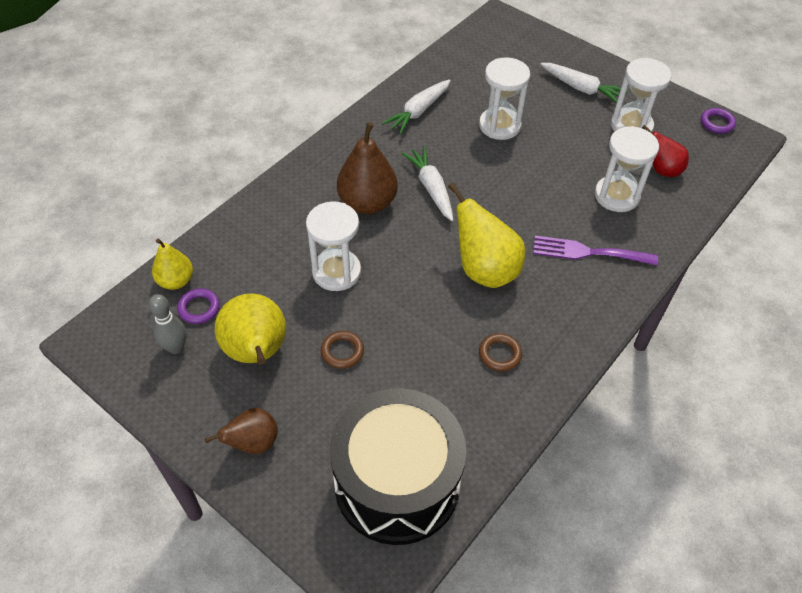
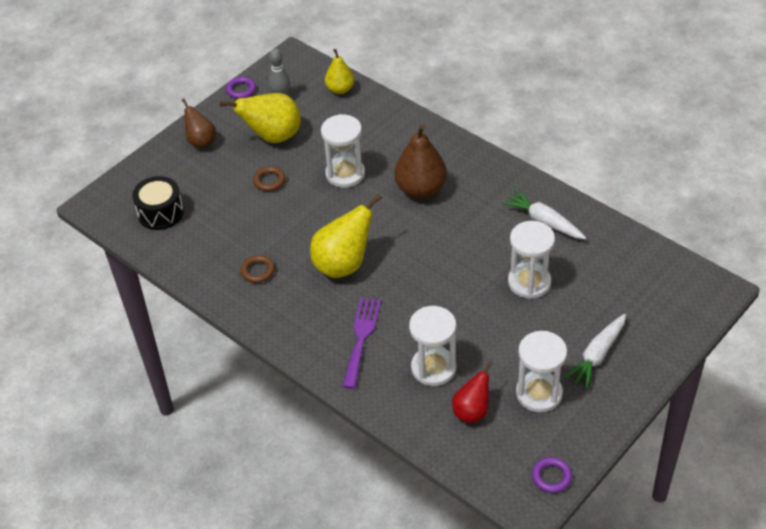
camera: 95 degrees right, 5 degrees down
purple ring [177,288,220,324] -> purple ring moved to [226,77,256,99]
black drum [330,388,466,545] -> black drum [132,176,184,230], size x0.53
white carrot [402,147,453,221] -> none

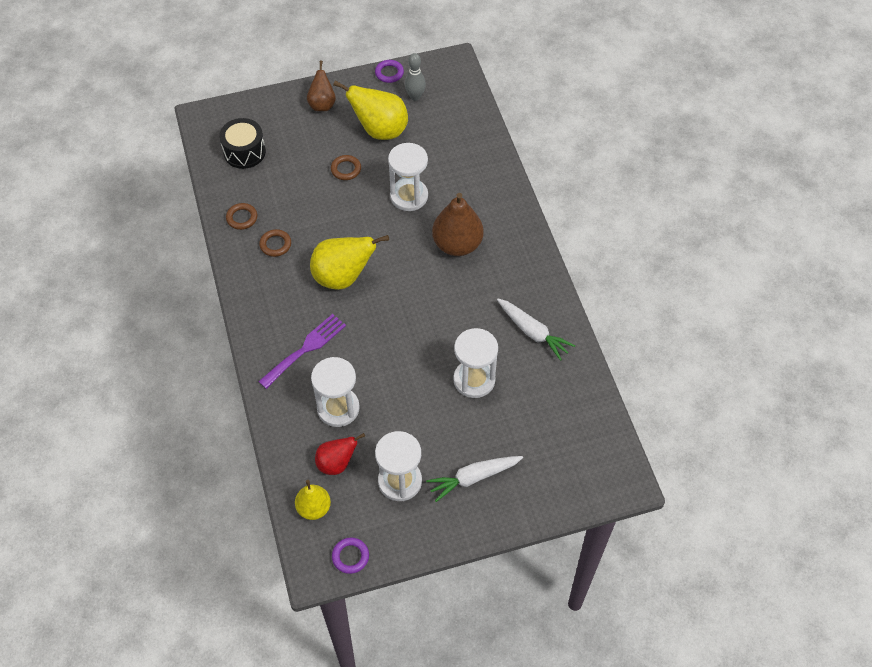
camera: 30 degrees right, 10 degrees up
yellow pear [325,49,354,94] -> yellow pear moved to [295,480,331,520]
white carrot [502,190,586,239] -> white carrot turned 150 degrees clockwise [497,299,575,361]
none -> brown ring [226,203,257,230]

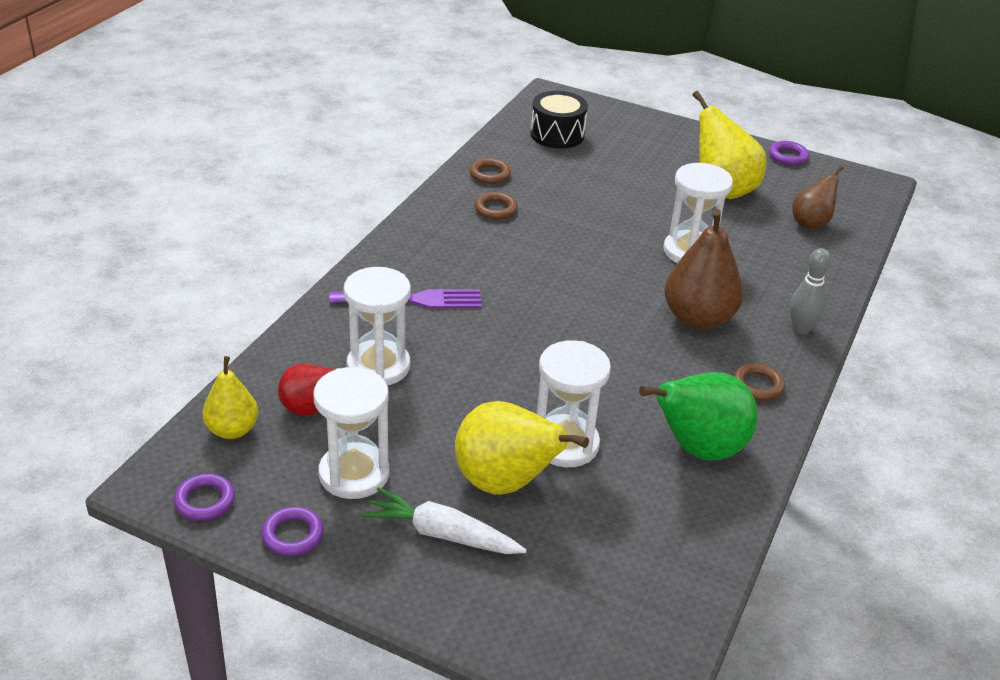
camera: 40 degrees right, 20 degrees down
brown pear [307,61,336,111] -> brown pear moved to [792,165,844,229]
yellow pear [310,235,389,290] -> yellow pear moved to [455,401,589,495]
brown ring [331,155,361,180] -> brown ring moved to [733,363,785,401]
grey bowling pin [405,53,426,101] -> grey bowling pin moved to [790,248,831,334]
white carrot [497,299,575,361] -> green pear [639,372,757,461]
none -> purple ring [261,507,324,556]

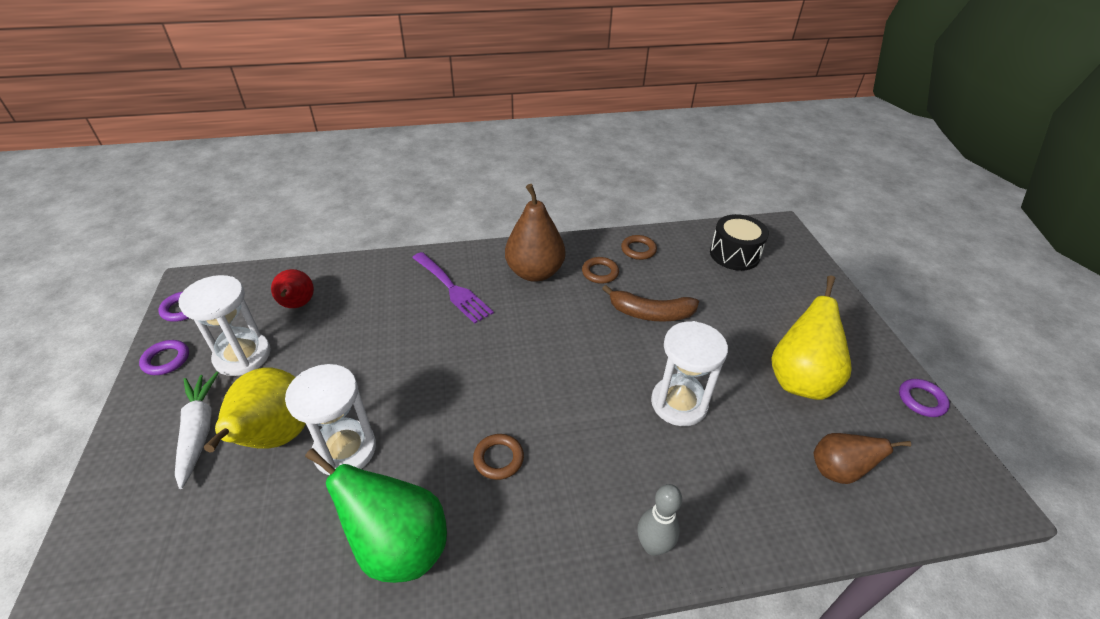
camera: 55 degrees right, 5 degrees up
yellow pear [203,356,258,439] -> none
white hourglass [343,267,411,386] -> none
brown pear [664,209,743,330] -> brown pear moved to [505,184,565,282]
brown ring [733,363,785,401] -> brown ring moved to [473,434,524,480]
none -> brown banana [602,285,699,322]

